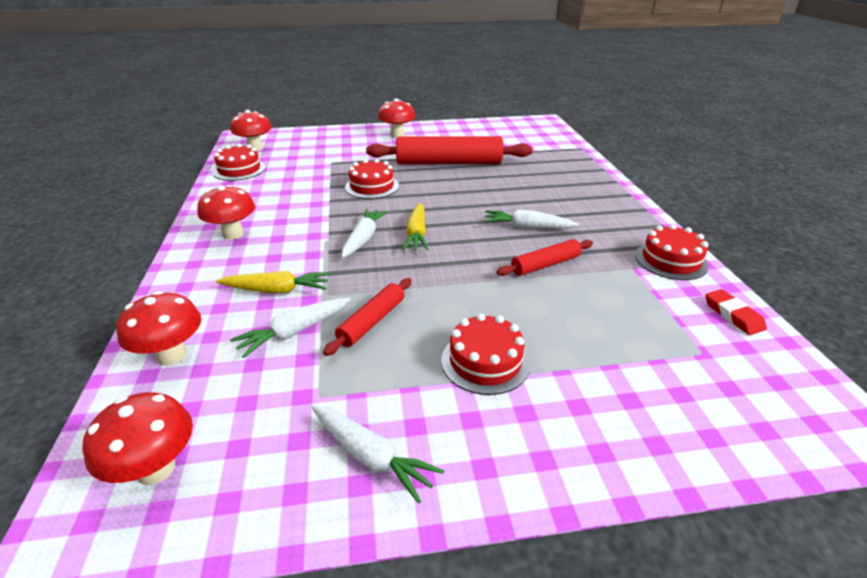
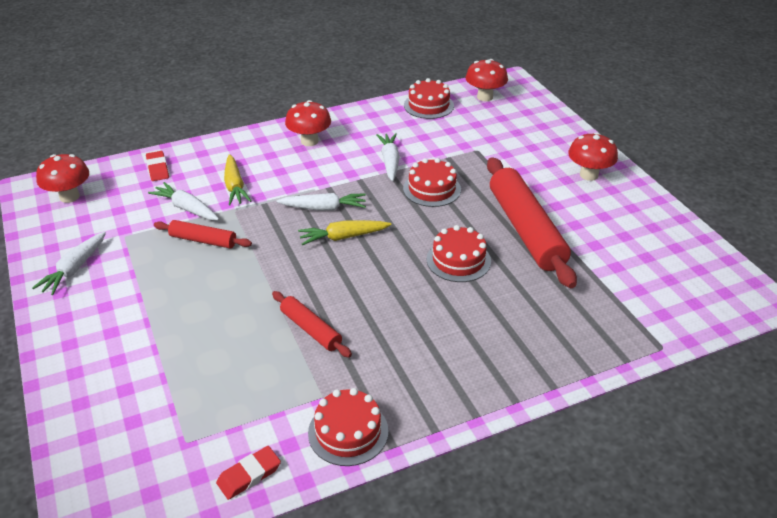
camera: 75 degrees right, 5 degrees up
red mushroom [117,291,201,366] -> red eraser [146,151,169,181]
red cake [441,313,530,395] -> red cake moved to [427,225,491,282]
white carrot [484,209,579,229] -> white carrot moved to [376,133,399,181]

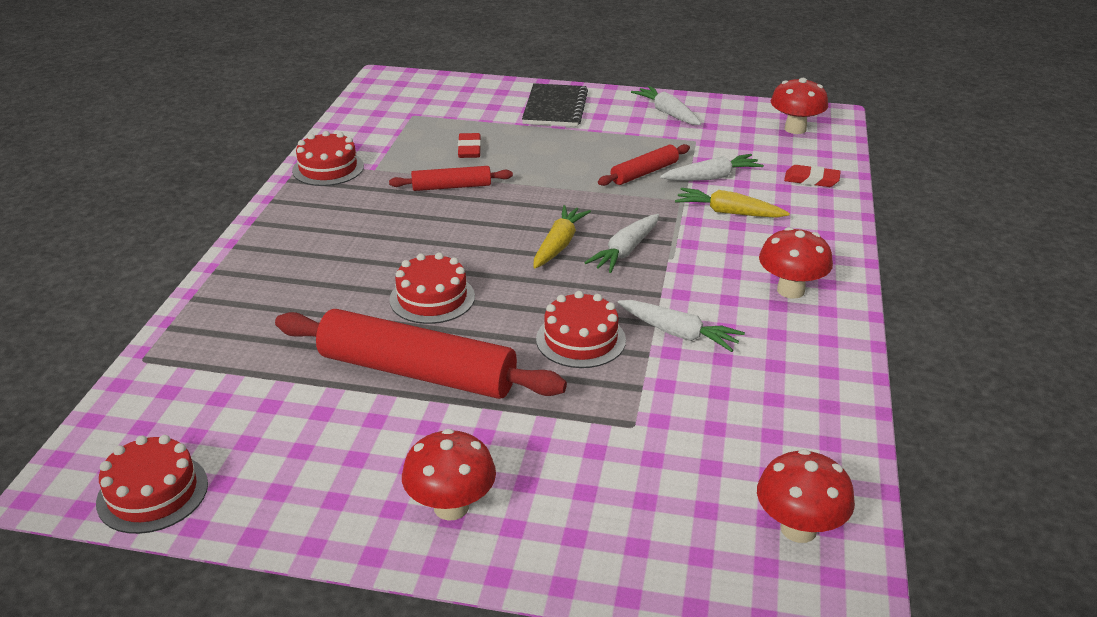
camera: 125 degrees right, 5 degrees down
red eraser [216,446,281,500] -> red eraser moved to [458,133,481,158]
red cake [404,78,454,119] -> red cake moved to [96,435,208,534]
none -> black notebook [522,83,588,127]

